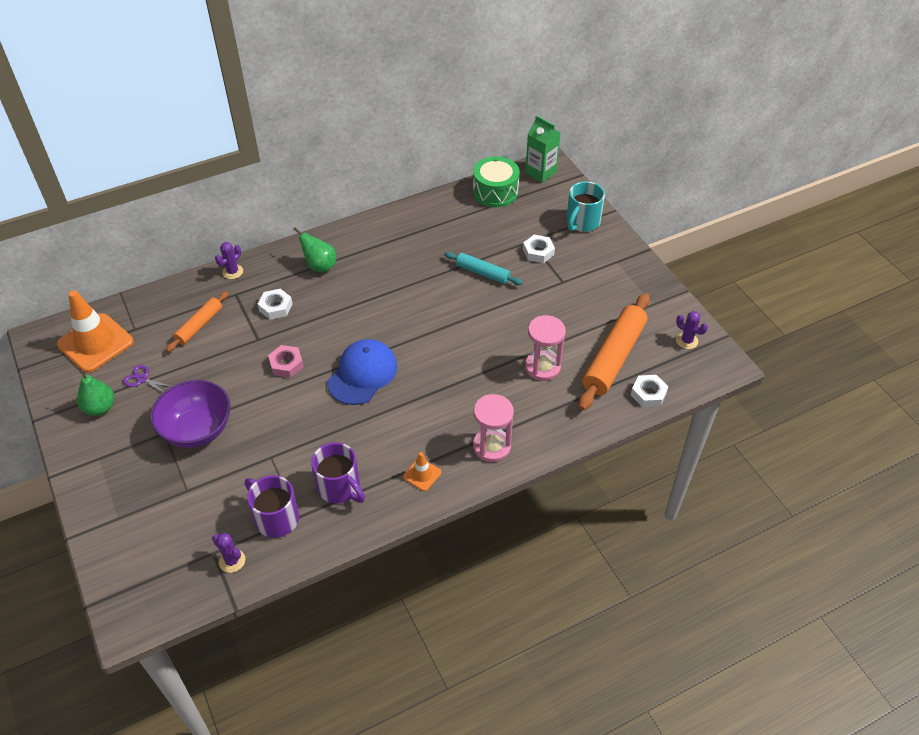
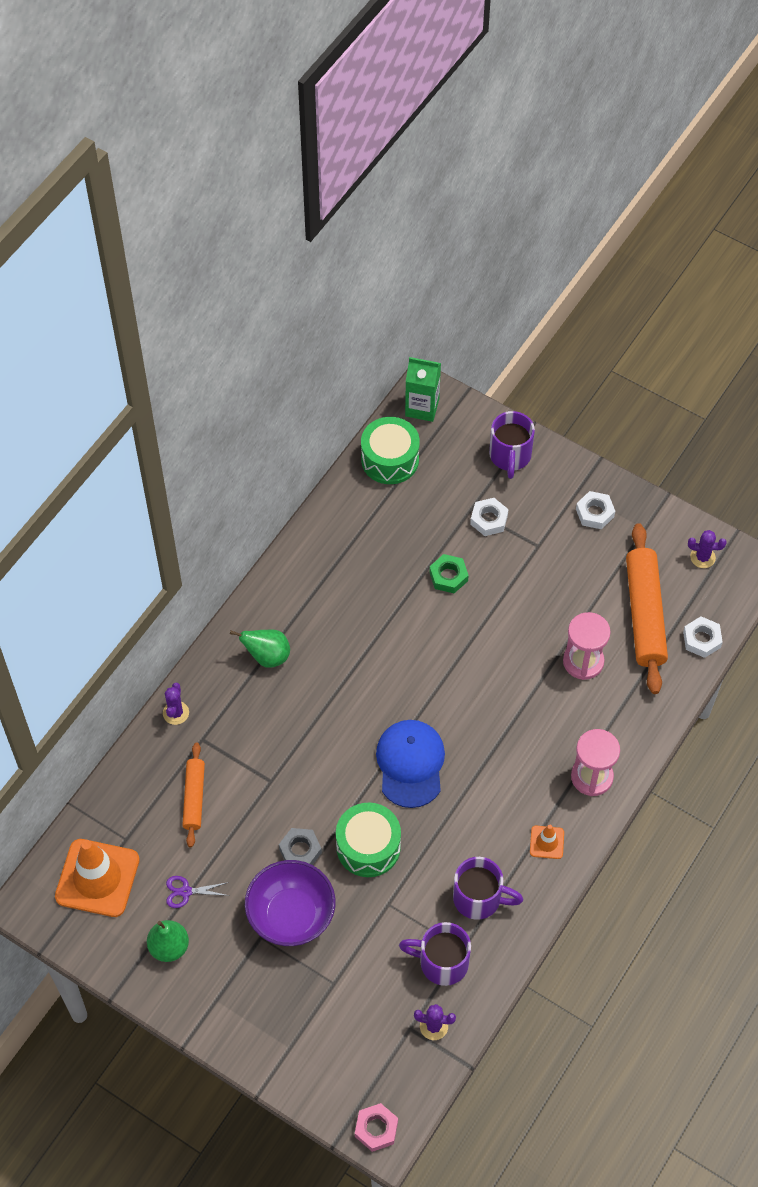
camera: 30 degrees left, 10 degrees up
white nut [258,289,293,320] -> white nut moved to [576,491,615,529]
pink nut [268,345,304,378] -> pink nut moved to [355,1103,398,1152]
turquoise rolling pin [445,252,523,285] -> green nut [429,554,469,593]
turquoise mug [566,181,605,232] -> purple mug [489,411,535,479]
none -> grey nut [279,828,322,865]
none -> green drum [336,803,401,877]

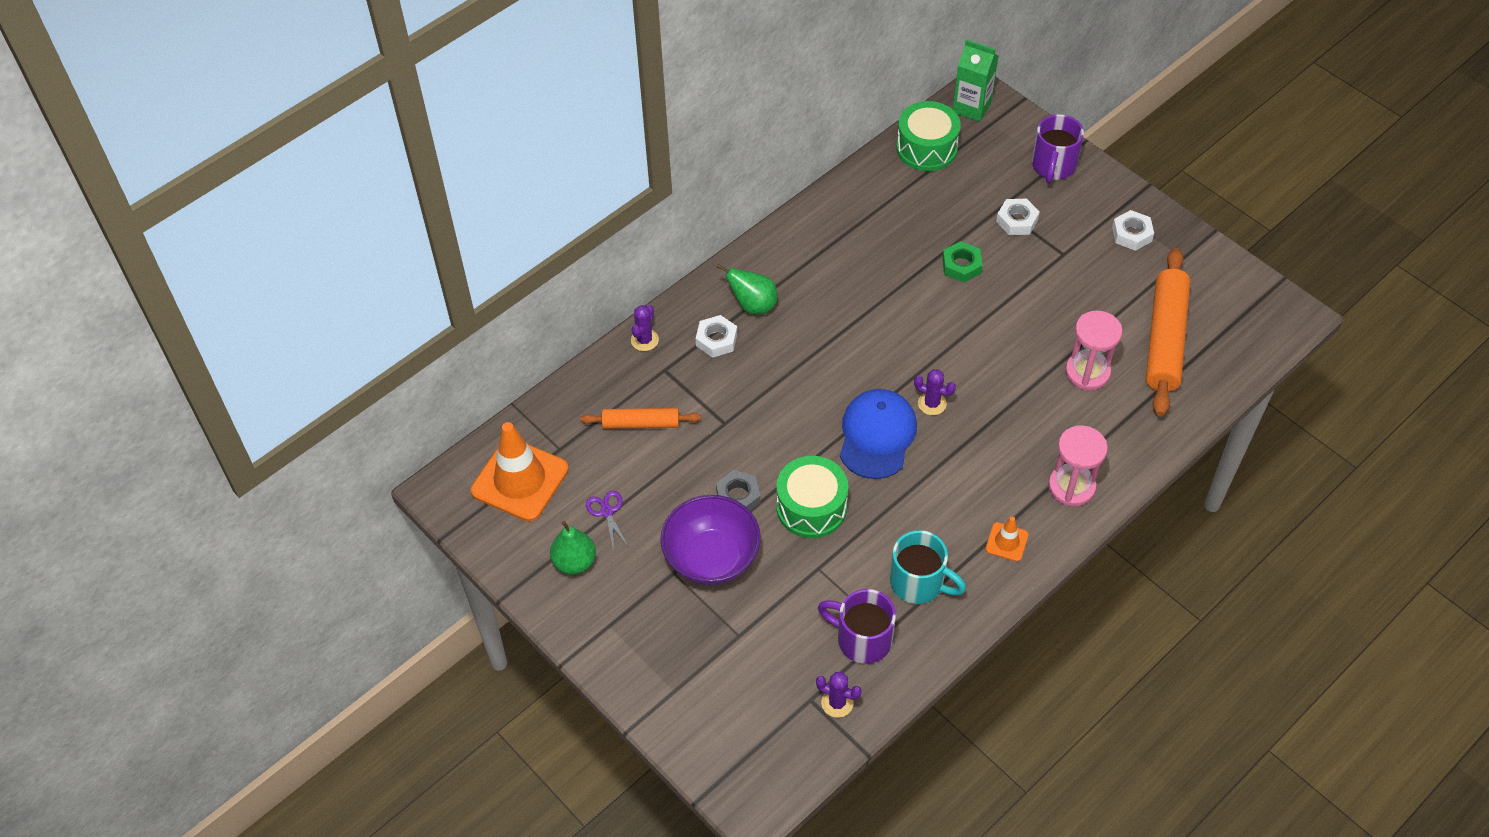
camera: 15 degrees right, 5 degrees down
purple scissors [166,876,229,908] -> purple scissors turned 60 degrees clockwise [586,491,628,551]
orange rolling pin [182,742,205,847] -> orange rolling pin turned 75 degrees clockwise [580,408,701,429]
pink nut [355,1103,398,1152] -> none
purple mug [453,857,523,920] -> turquoise mug [890,530,966,604]
white nut [683,616,723,658] -> white nut moved to [696,315,737,358]
purple cactus [688,530,727,568] -> purple cactus moved to [914,369,956,415]

